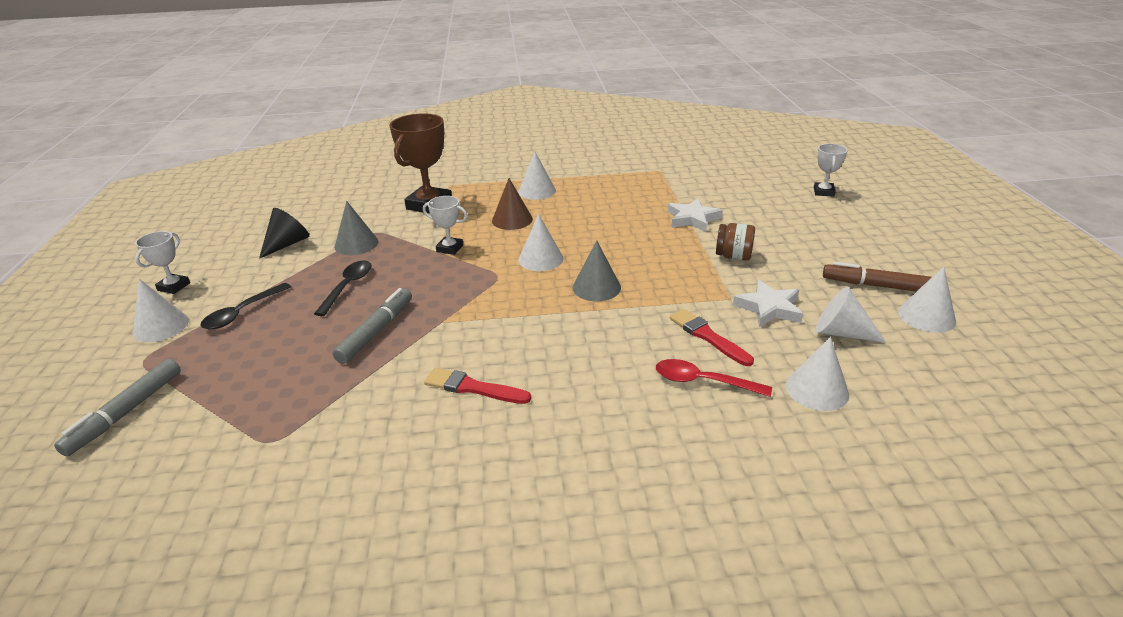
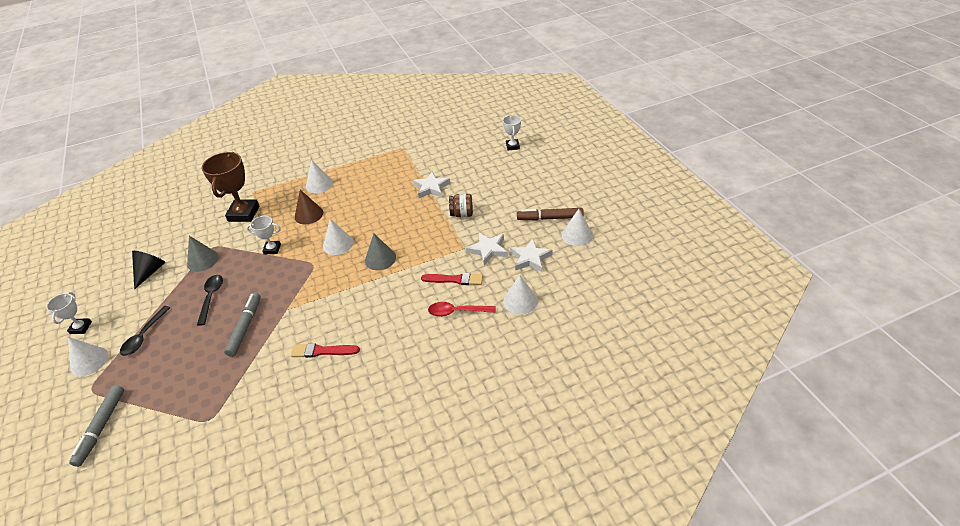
camera: 15 degrees left, 10 degrees up
red brush [670,309,754,366] -> red brush turned 150 degrees clockwise [421,272,483,285]
white cone [815,287,886,343] -> white star [510,238,553,272]

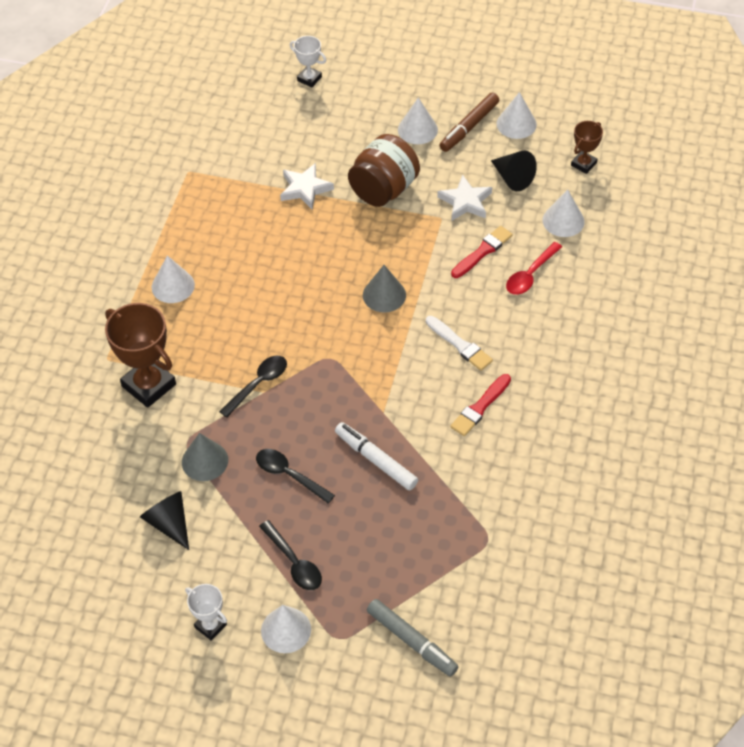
camera: 55 degrees left, 10 degrees up
grey marker [224,293,261,357] -> white marker [335,422,418,490]
white trophy [246,216,281,254] -> black spoon [219,356,287,418]
brown cone [295,190,323,224] -> none
white cone [323,219,353,255] -> white cone moved to [398,98,438,144]
brown jar [449,194,473,217] -> brown jar [348,134,420,207], size x1.76
white star [510,238,553,272] -> black cone [491,151,537,191]
none -> white brush [426,316,493,371]
none -> brown trophy [571,121,603,174]

